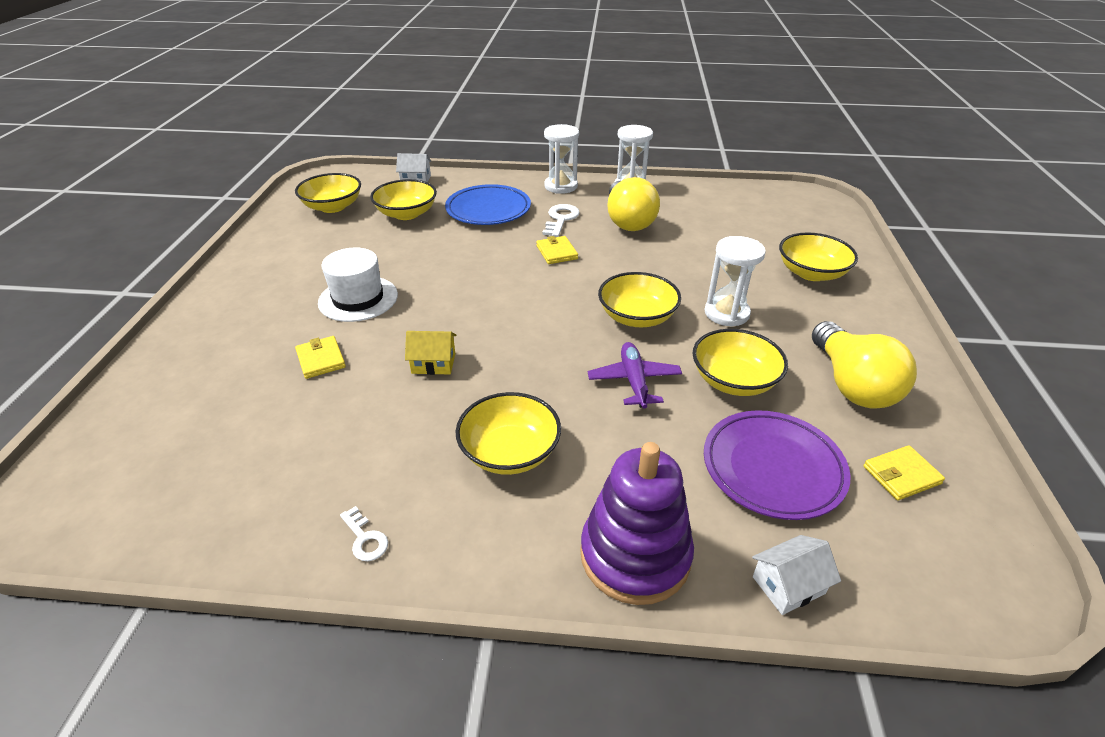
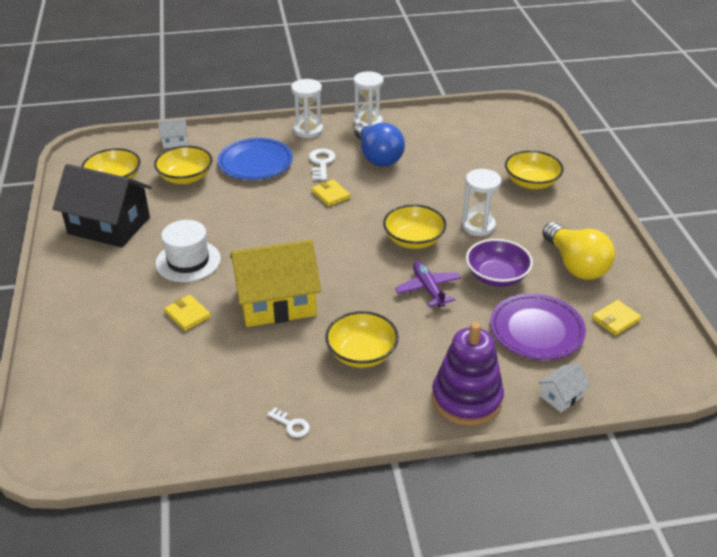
camera: 15 degrees left, 0 degrees up
yellow house [405,331,456,375] -> yellow house [230,240,321,327], size x2.32
yellow light bulb [607,177,660,231] -> blue light bulb [354,122,405,167]
yellow bowl [692,329,788,396] -> purple bowl [466,239,533,287]
none -> black house [52,164,152,248]

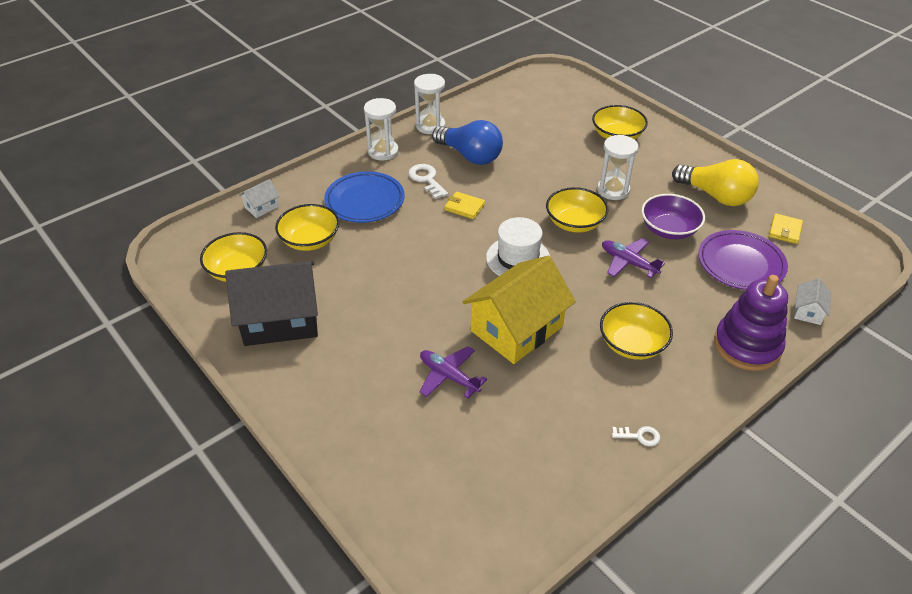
camera: 30 degrees left, 5 degrees up
white hat [156,220,221,282] -> white hat moved to [486,217,550,276]
yellow wallet [164,295,211,331] -> purple plane [419,346,487,398]

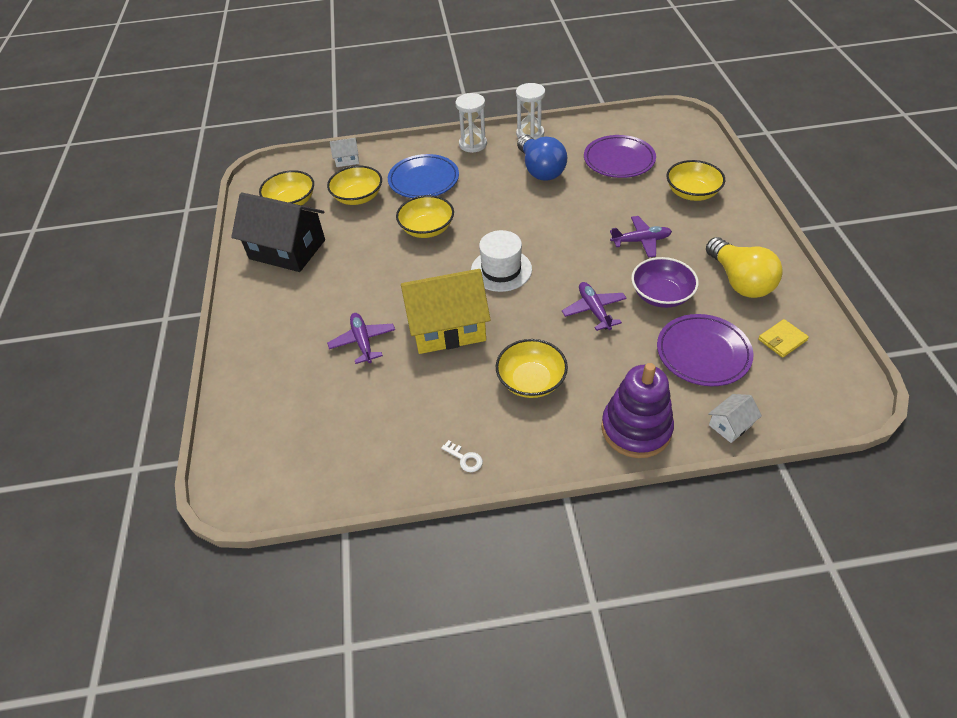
camera: 35 degrees right, 5 degrees up
white key [408,164,448,199] -> none
yellow wallet [444,191,485,219] -> none
yellow bowl [546,187,609,233] -> yellow bowl moved to [396,195,454,238]
white hourglass [597,135,639,200] -> purple plane [610,216,672,258]
none -> purple plate [584,135,656,178]

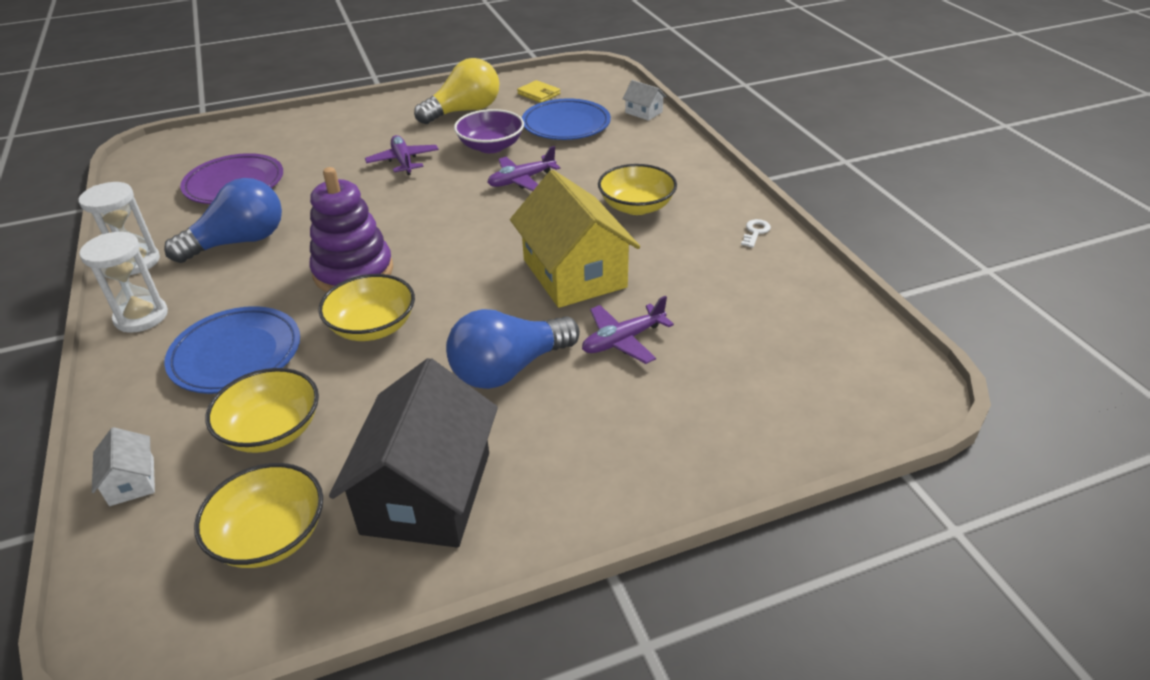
camera: 105 degrees left, 10 degrees down
white hat [471,230,532,292] -> none
purple stacking toy [601,363,674,458] -> purple stacking toy moved to [310,167,393,292]
purple plate [657,314,754,386] -> blue plate [522,99,611,140]
yellow bowl [666,160,725,201] -> none
none -> blue light bulb [446,309,580,389]

